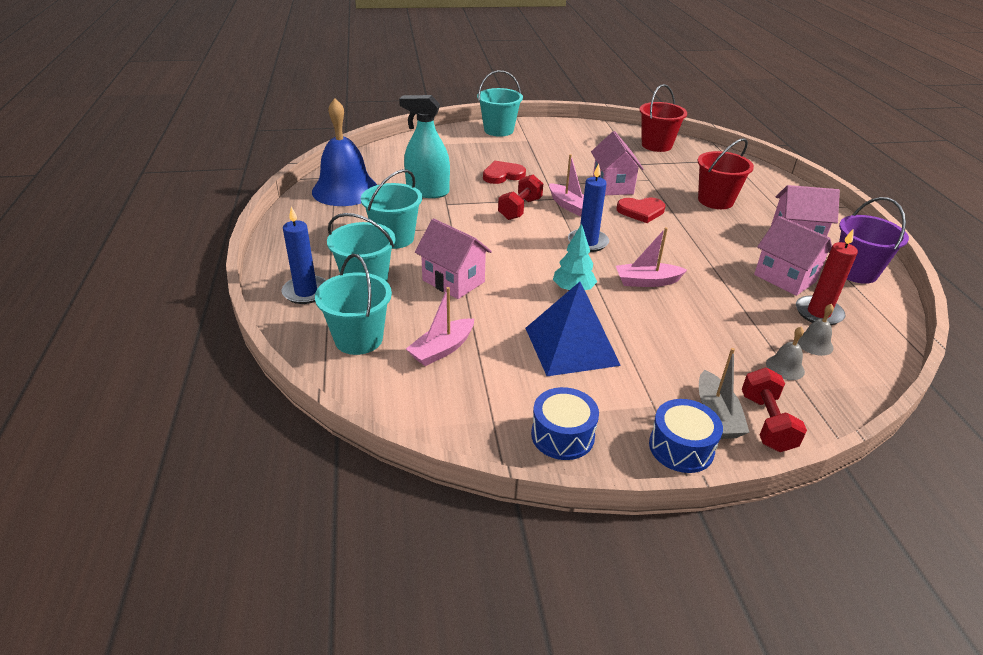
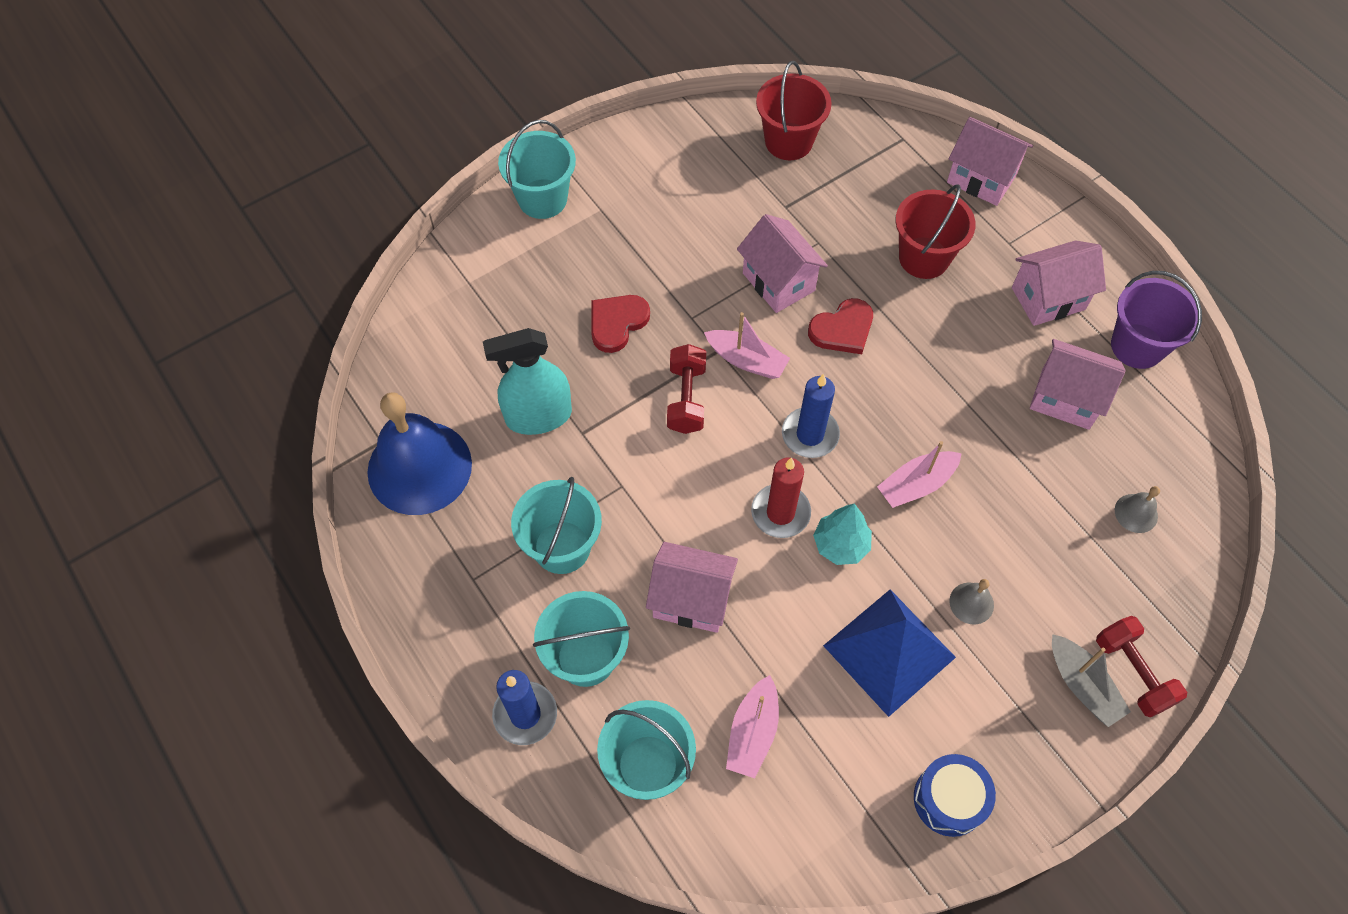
camera: 25 degrees left, 25 degrees up
blue drum [649,399,723,473] -> none
grey bell [766,327,805,380] -> grey bell moved to [949,579,994,625]
red candle [796,229,858,325] -> red candle moved to [751,457,811,538]
none -> pink house [947,117,1033,206]

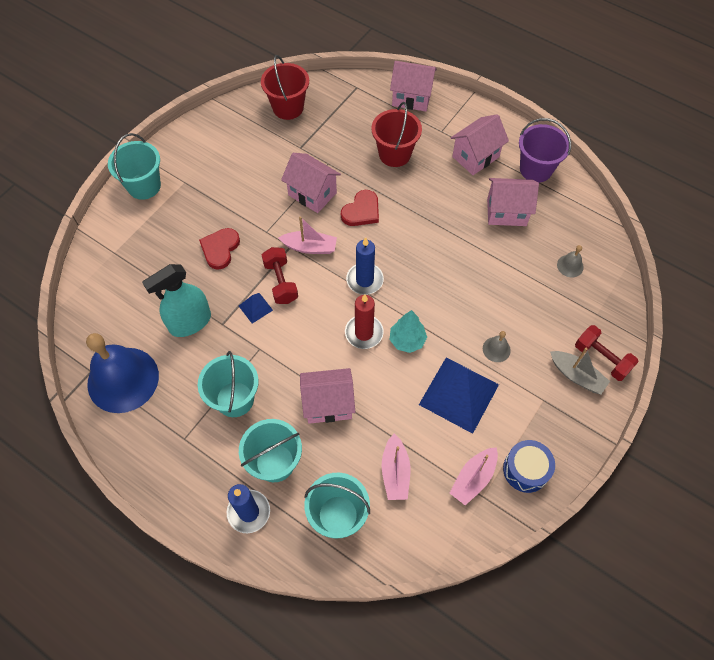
camera: 20 degrees left, 0 degrees up
pink boat [877,441,962,508] -> pink boat moved to [450,447,498,506]
none -> blue pyramid [239,293,273,324]

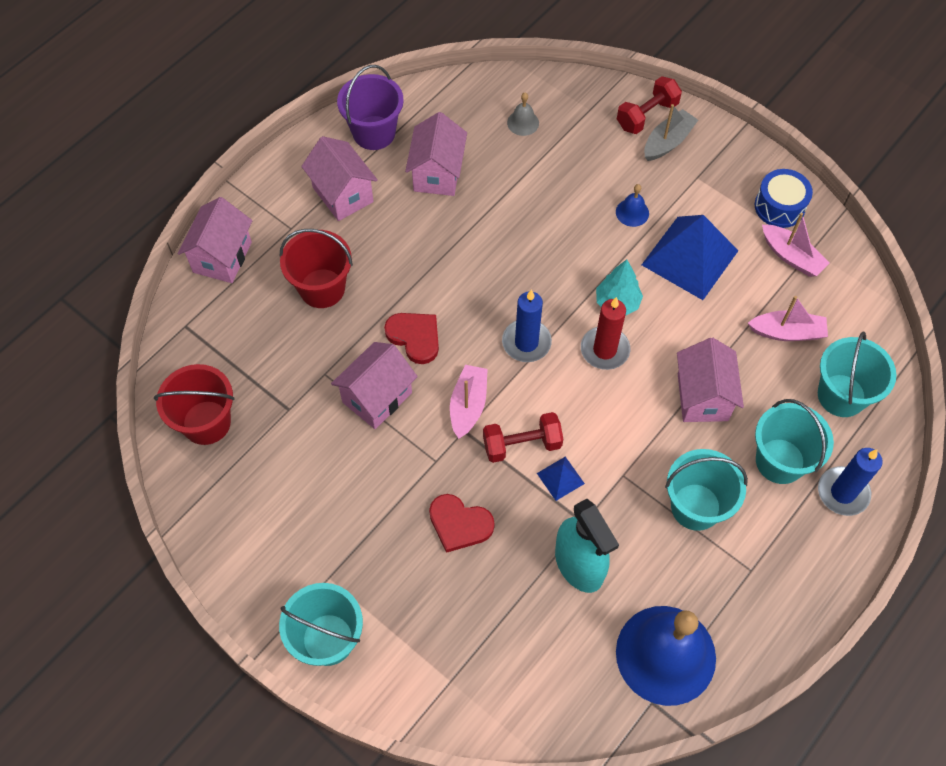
camera: 85 degrees left, 0 degrees up
grey bell [483,331,511,362] -> blue bell [616,184,649,227]

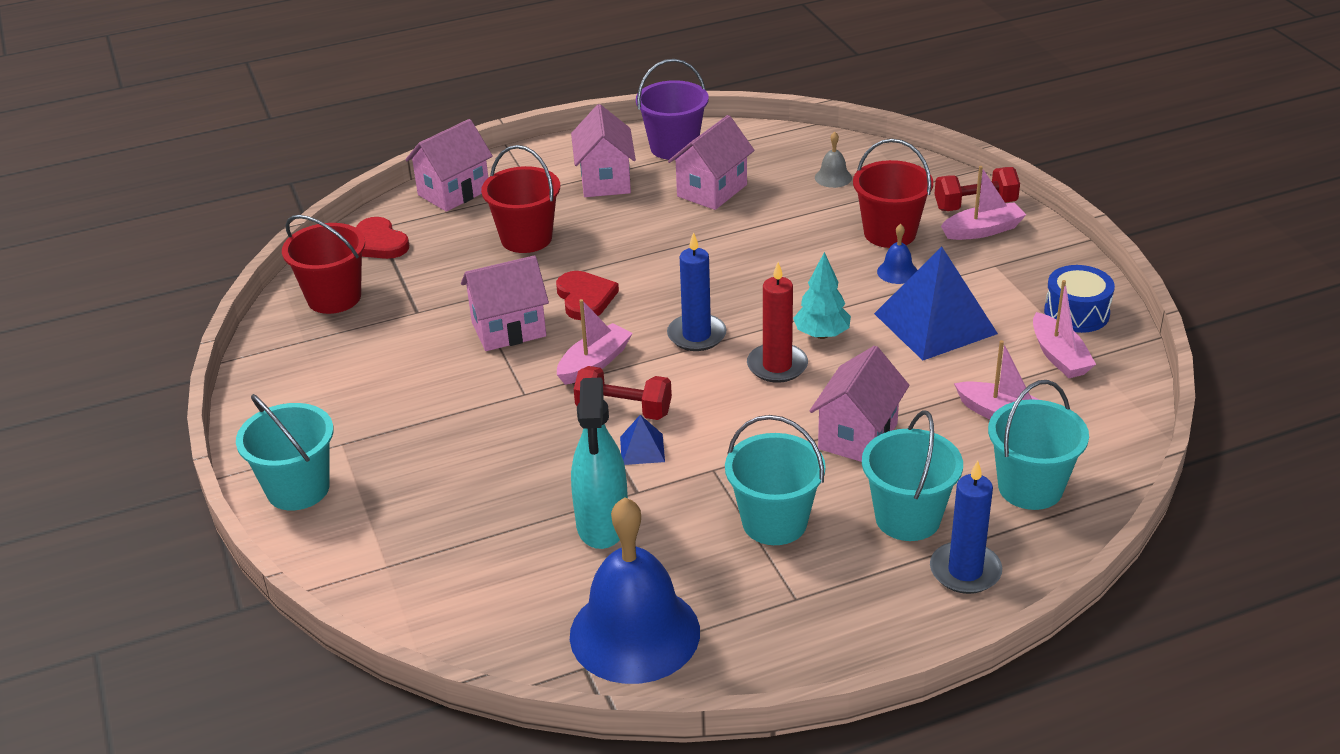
camera: 30 degrees right, 25 degrees down
red heart [429,494,495,553] -> red heart moved to [356,217,409,259]
grey boat [644,104,698,161] -> pink boat [941,166,1026,240]
none -> red bucket [853,139,933,248]

